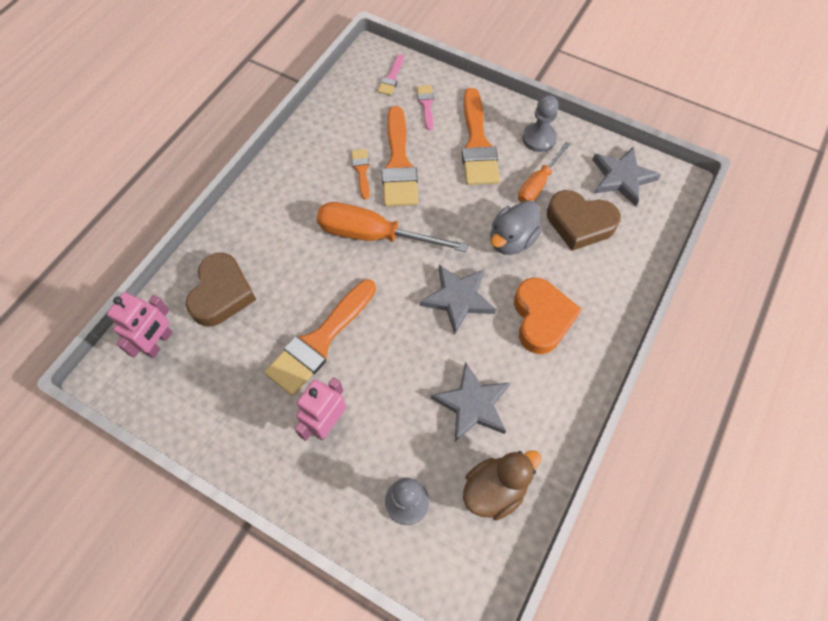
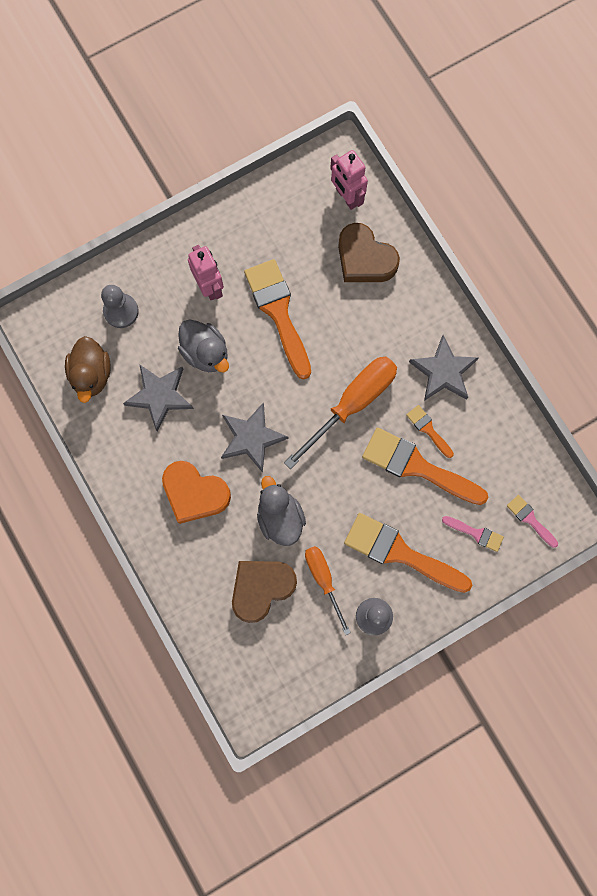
camera: 120 degrees right, 15 degrees up
orange brush [351,149,369,199] -> orange brush turned 150 degrees counterclockwise [406,405,454,458]
grey star [592,146,661,207] -> grey star moved to [409,335,479,401]
none -> grey duck [178,319,229,373]

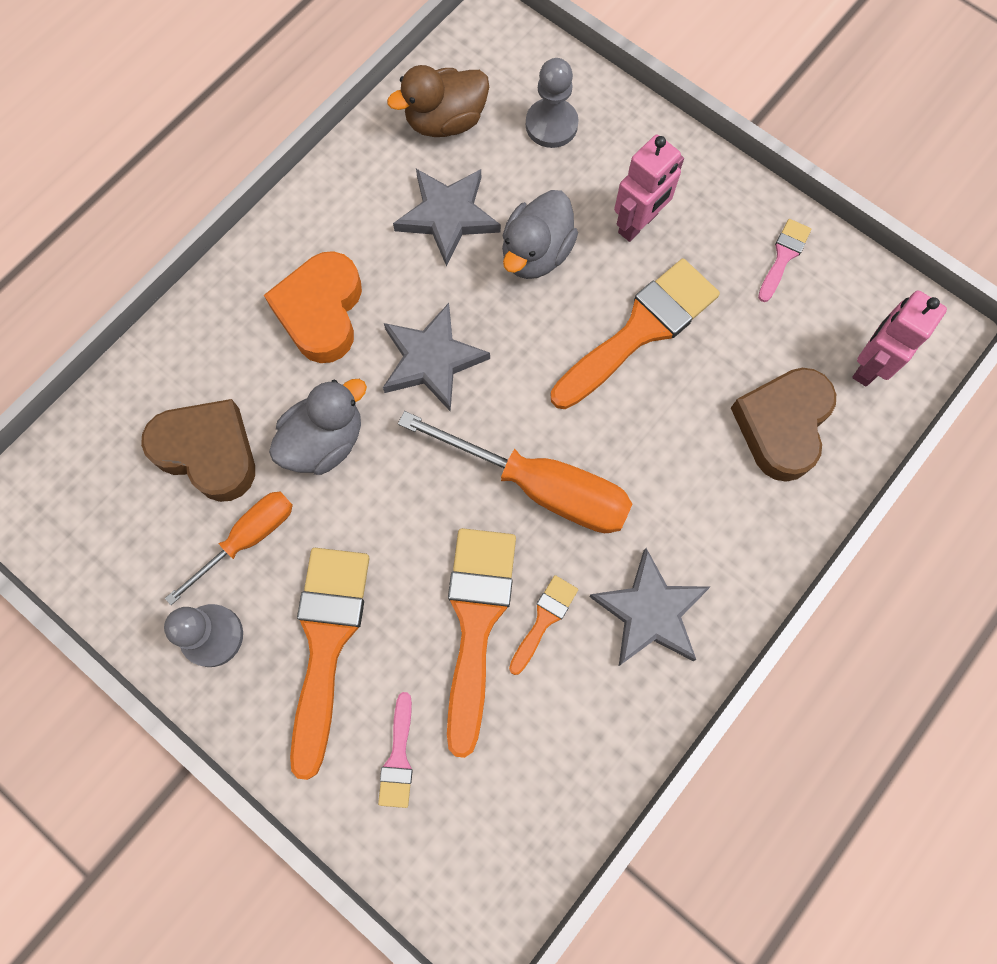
camera: 70 degrees right, 5 degrees down
pink brush [507,495,558,548] -> pink brush moved to [758,219,811,302]

